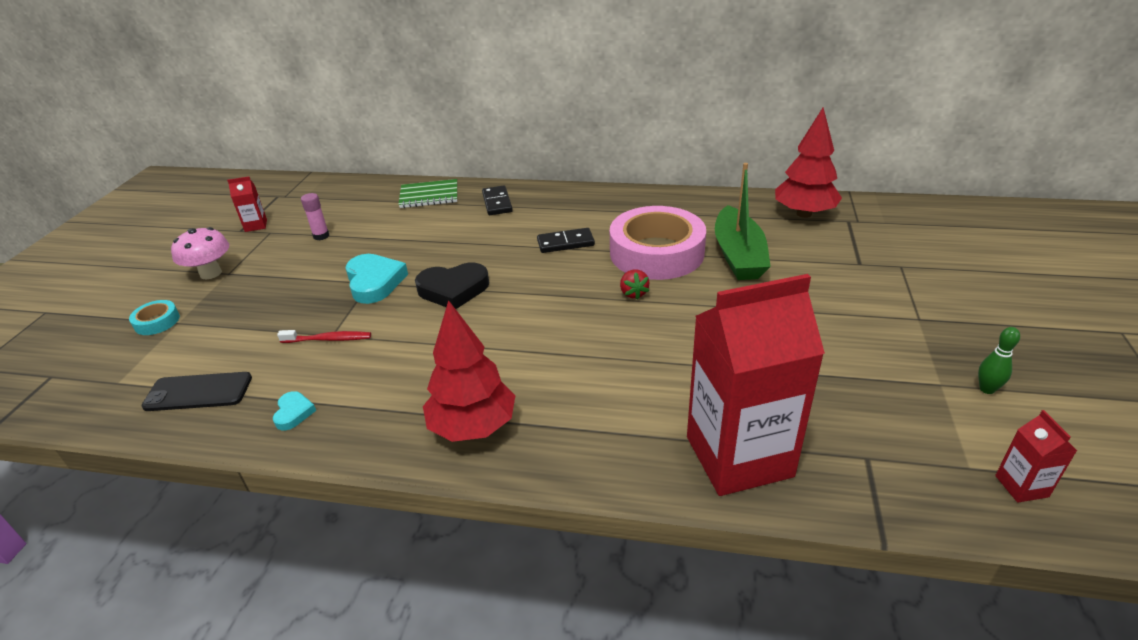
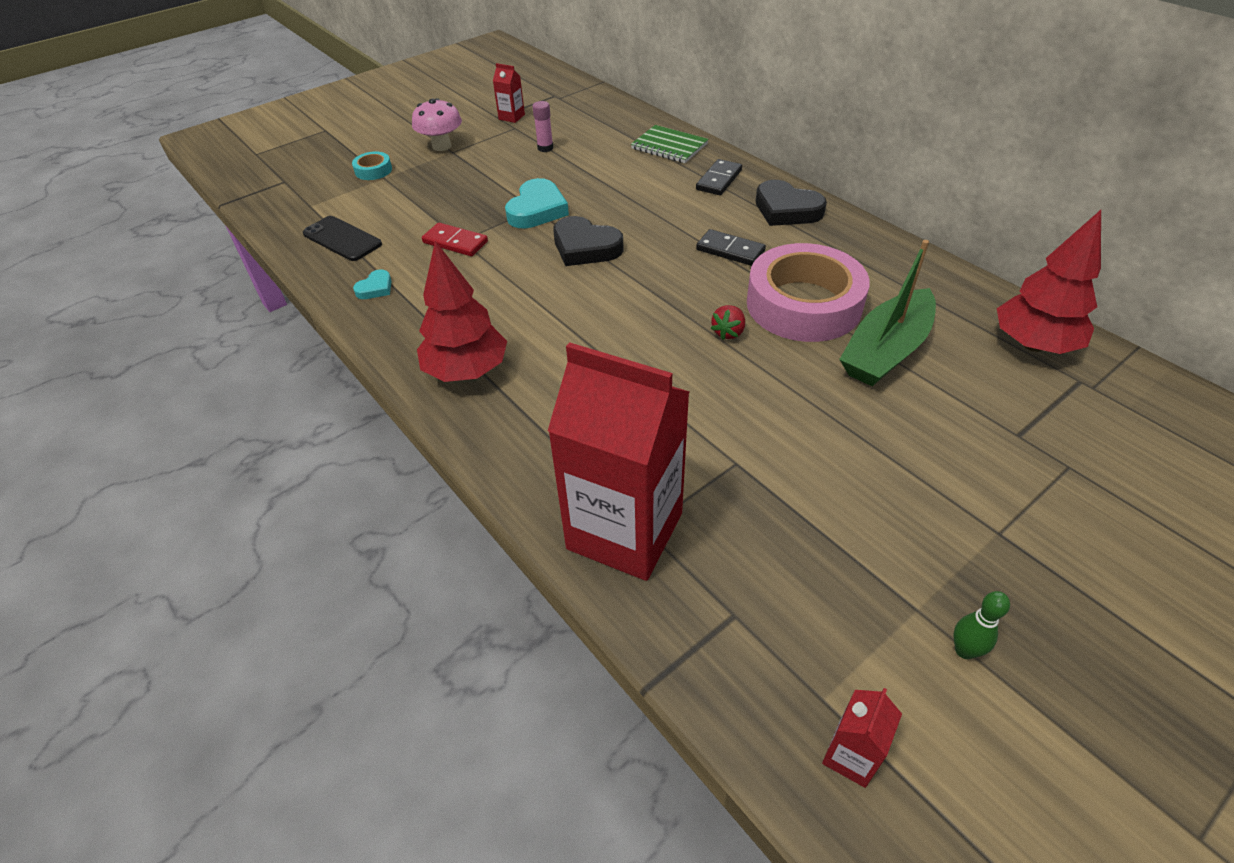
camera: 40 degrees right, 10 degrees up
red toothbrush [277,330,371,343] -> red domino [422,223,488,256]
none -> black heart [756,180,827,226]

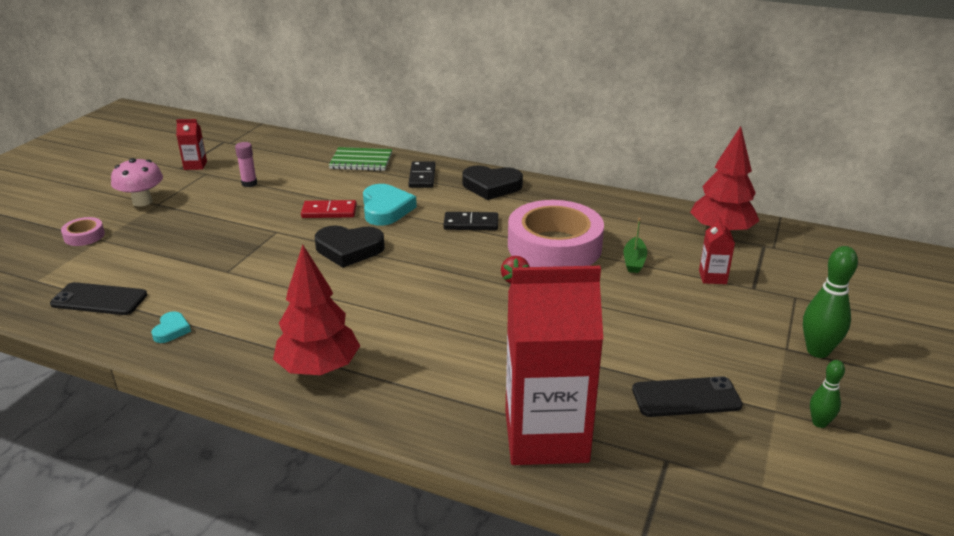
camera: 30 degrees left, 15 degrees down
turquoise tape [352,152,392,180] -> pink tape [61,217,105,246]
red domino [422,223,488,256] -> red domino moved to [301,200,357,218]
turquoise heart [505,178,569,229] -> turquoise heart moved to [363,184,417,225]
red carton [822,688,902,788] -> red carton moved to [699,217,735,284]
green boat [839,240,936,386] -> green boat [624,218,647,273], size x0.49
none -> black phone [632,376,743,417]
none -> green bowling pin [803,246,858,358]

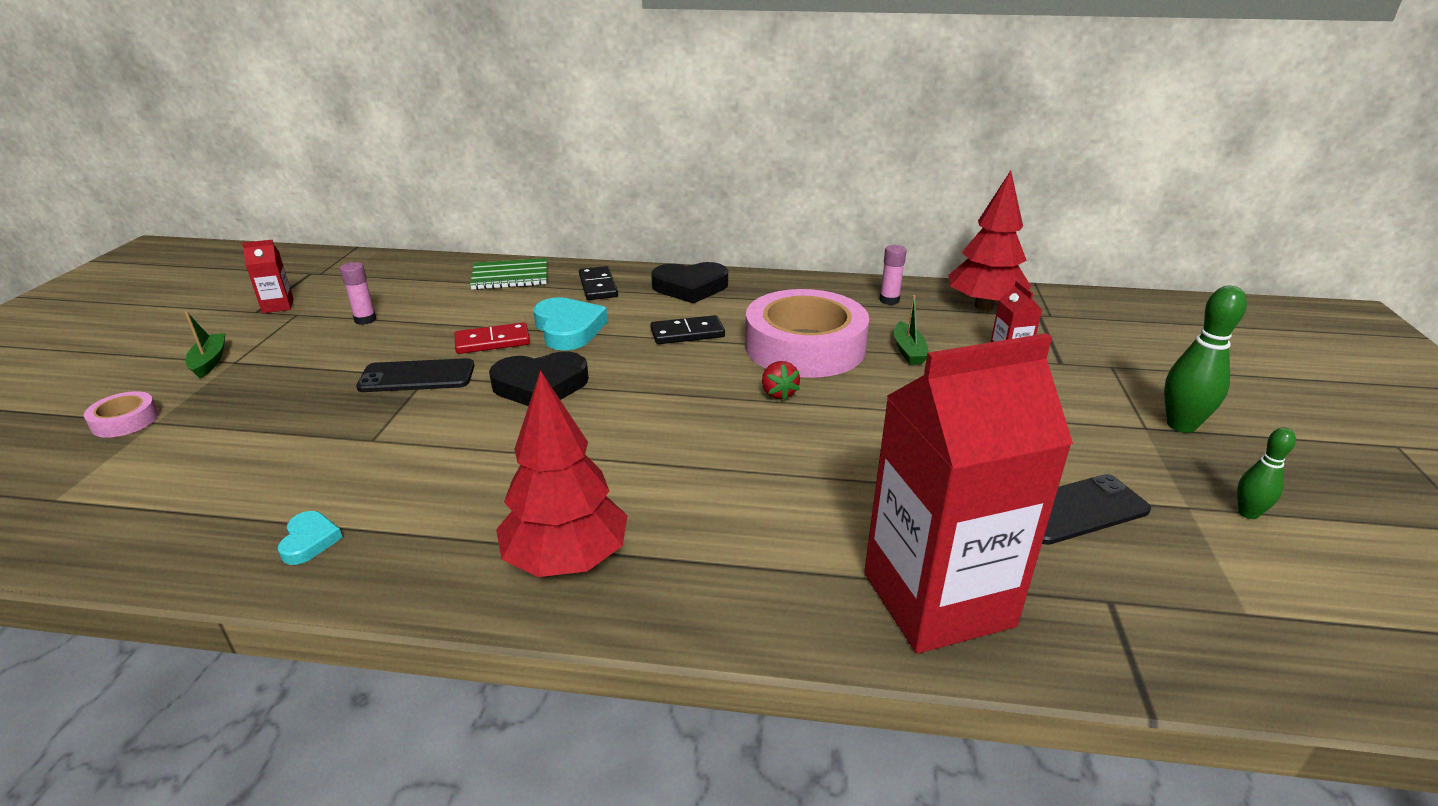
camera: 15 degrees left, 0 degrees up
black phone [50,282,147,315] -> black phone moved to [356,358,474,392]
pink mushroom [111,158,163,207] -> green boat [185,312,225,378]
none -> pink glue stick [879,245,907,305]

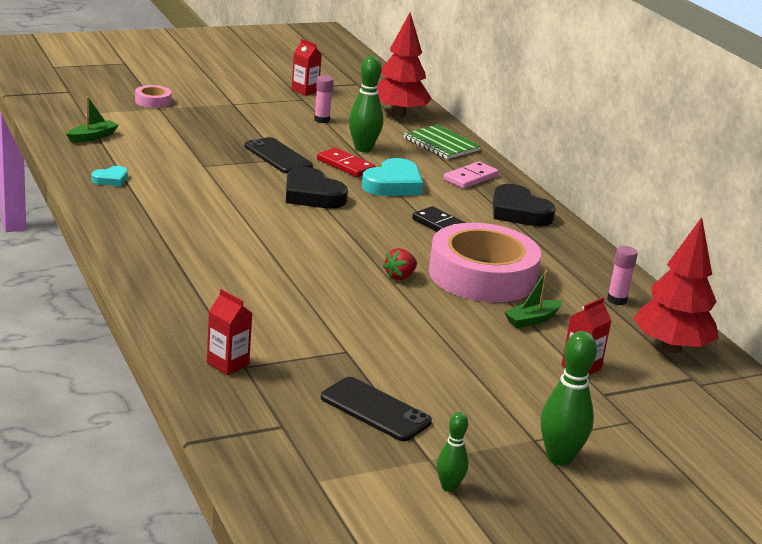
camera: 55 degrees right, 5 degrees down
green boat [185,312,225,378] -> green boat moved to [66,96,118,143]
red tree [496,370,628,577] -> red tree moved to [377,12,432,117]
black domino [579,266,618,300] -> pink domino [443,162,499,189]
red carton [864,333,1073,653] -> red carton [207,289,253,375], size x0.40
none -> green bowling pin [349,56,383,152]

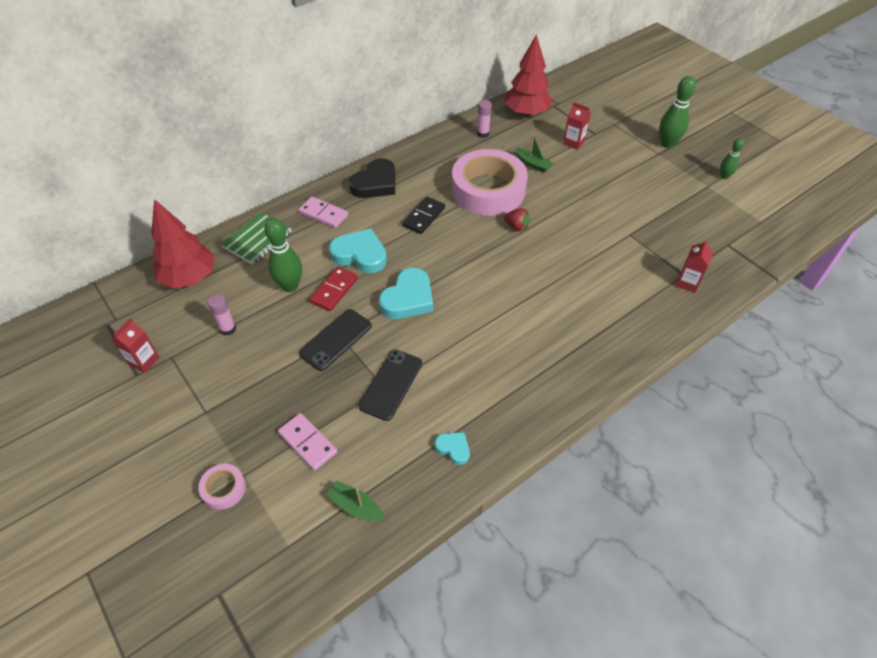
camera: 100 degrees left, 25 degrees up
black heart [286,167,348,209] -> turquoise heart [379,268,433,319]
black phone [321,377,432,441] -> black phone moved to [359,350,422,421]
none -> pink domino [278,413,337,471]

